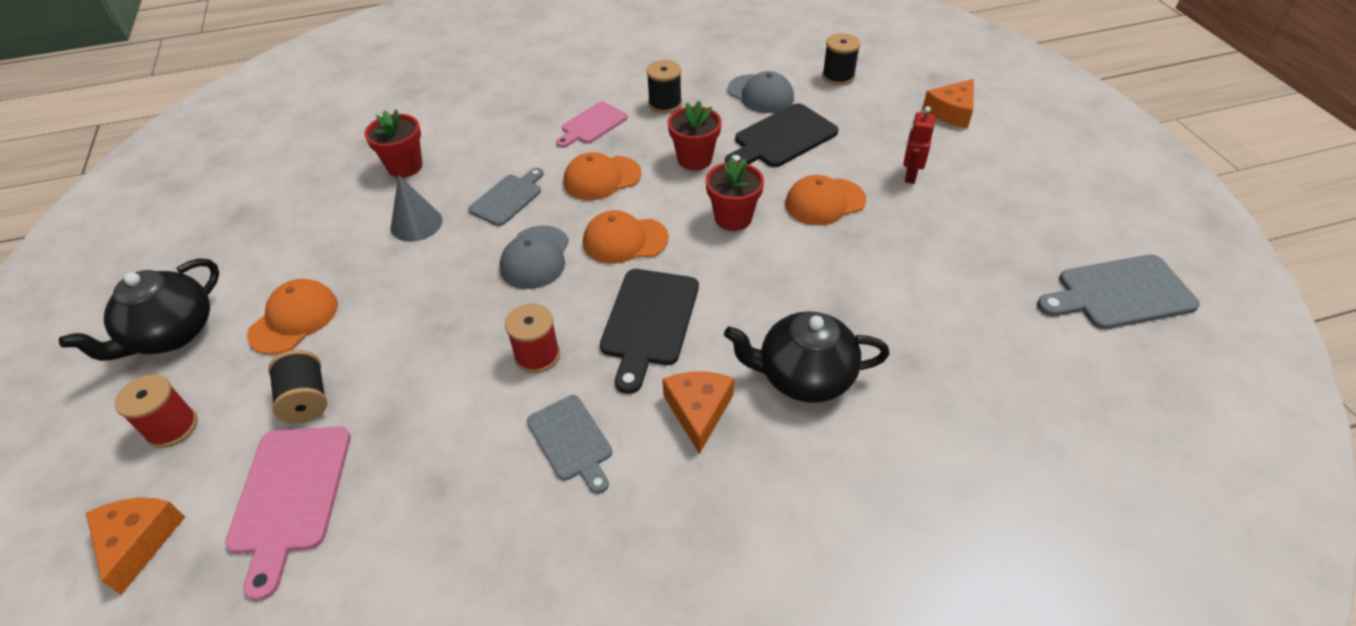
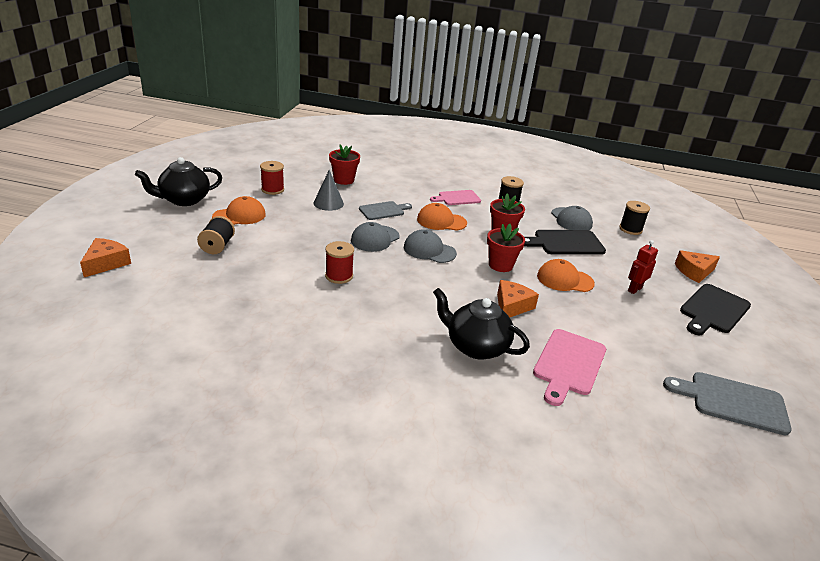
camera: 25 degrees right, 15 degrees down
red spool [115,375,198,448] -> red spool moved to [260,161,284,195]
pink cutting board [225,427,351,601] -> pink cutting board moved to [533,329,606,406]
grey cutting board [527,395,612,494] -> none
orange cap [583,210,669,264] -> grey cap [404,229,457,263]
black cutting board [600,269,699,394] -> black cutting board moved to [680,284,751,335]
orange cheese [662,372,734,454] -> orange cheese moved to [497,280,539,318]

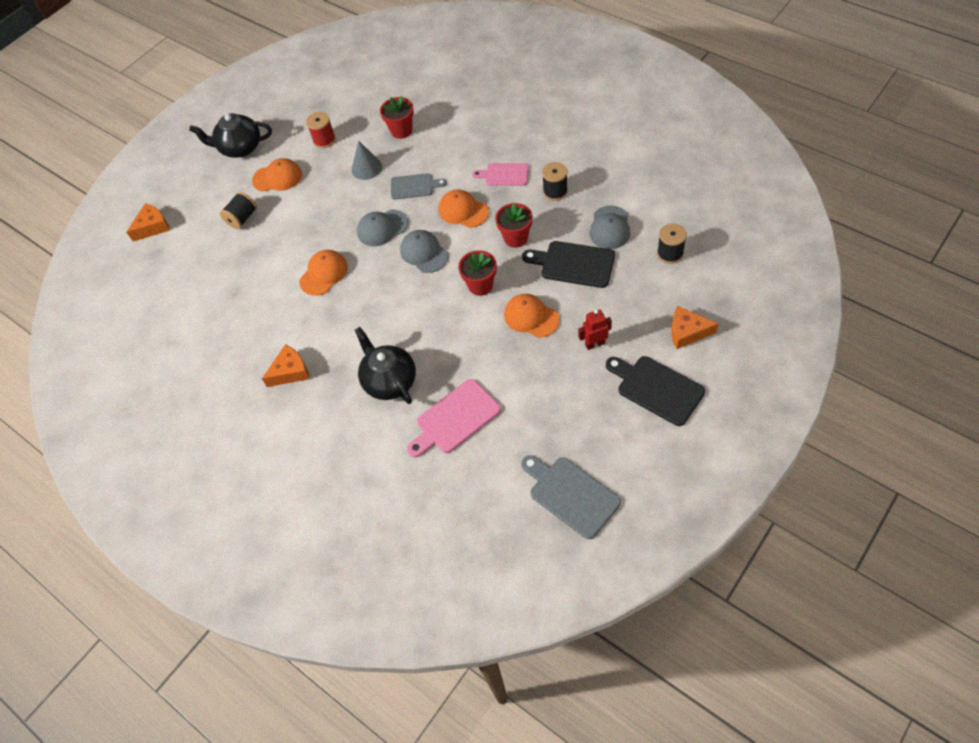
camera: 35 degrees right, 25 degrees up
red spool [325,241,354,284] -> orange cap [299,250,348,296]
orange cheese [497,280,539,318] -> orange cheese moved to [262,344,310,387]
black cutting board [680,284,751,335] -> black cutting board turned 60 degrees clockwise [606,356,705,426]

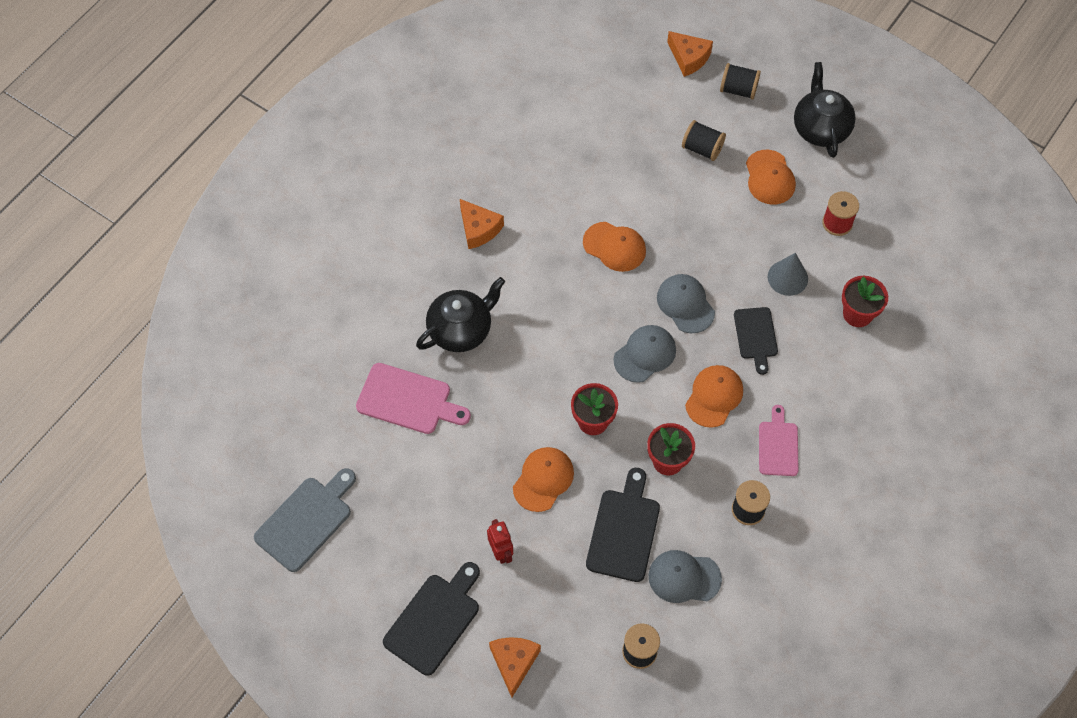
camera: 80 degrees right, 5 degrees up
grey cutting board [391,173,446,200] -> black cutting board [734,307,778,375]
pink cutting board [407,379,501,457] -> pink cutting board turned 150 degrees clockwise [356,363,471,434]
none -> black spool [720,63,761,100]

